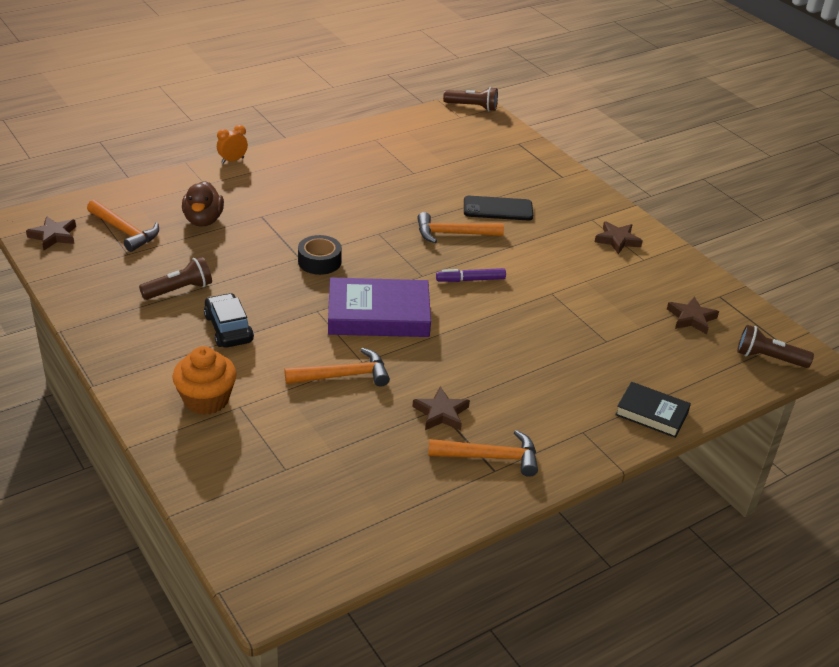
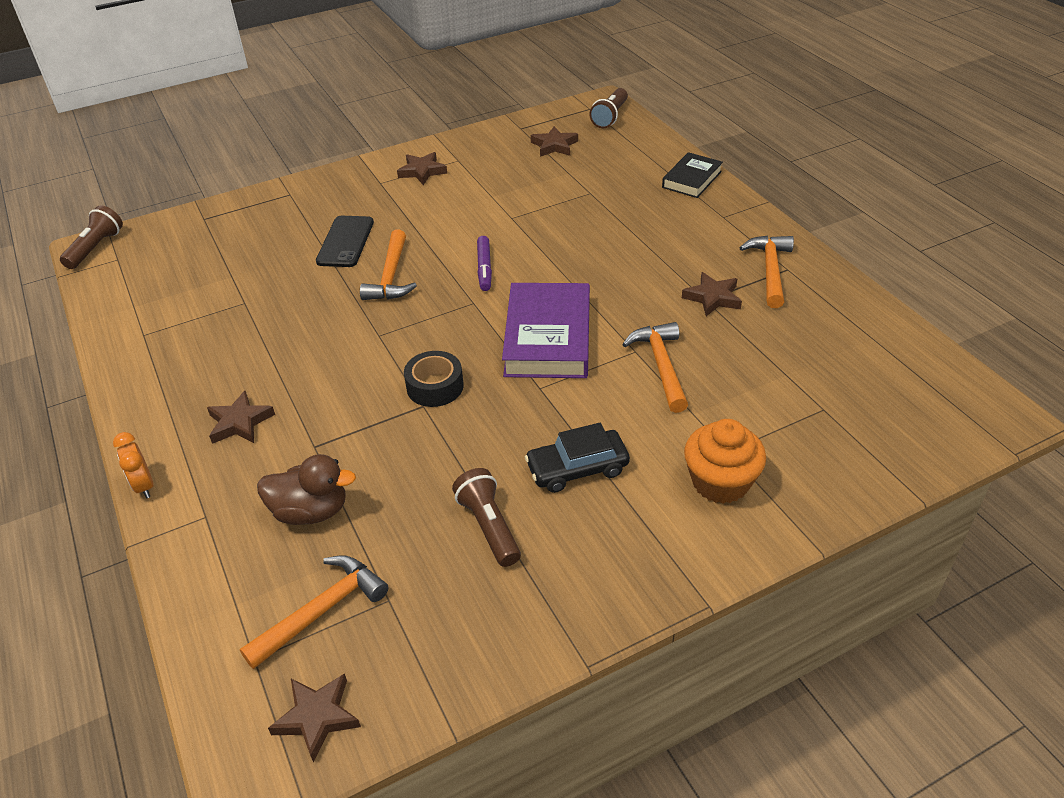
camera: 80 degrees left, 5 degrees up
none -> brown star [207,391,275,444]

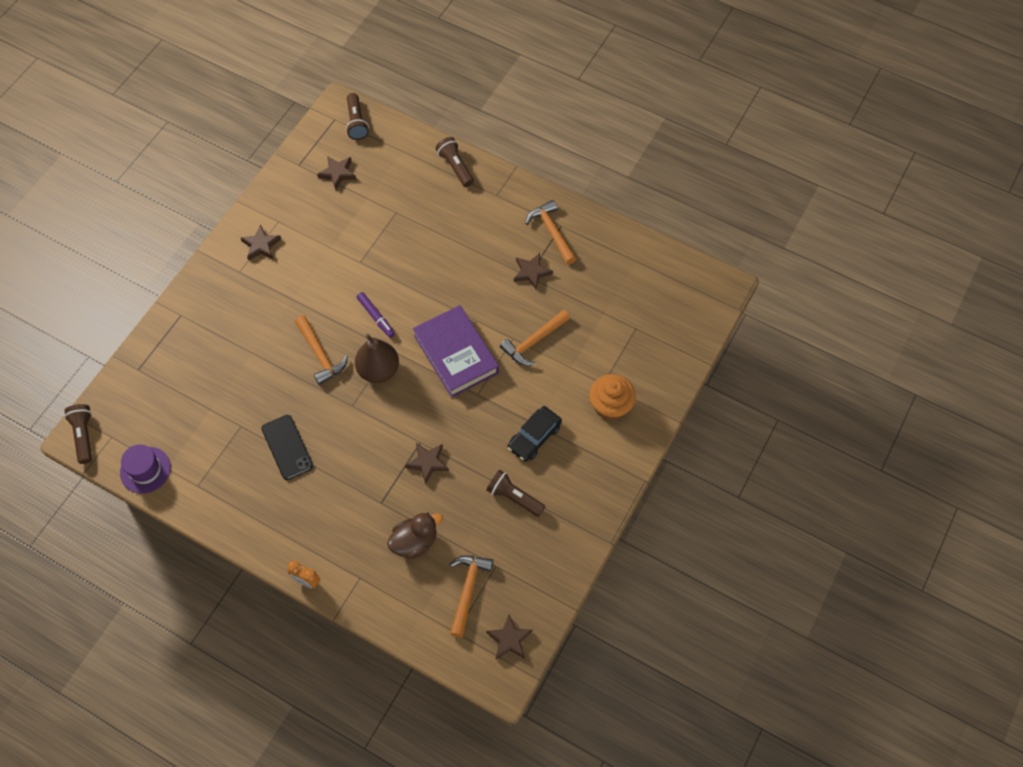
camera: 35 degrees left, 20 degrees up
brown star [207,391,275,444] -> brown star moved to [405,443,449,484]
black phone [316,216,374,267] -> black phone moved to [261,415,313,480]
black tape [404,351,464,407] -> none
orange hammer [622,322,688,413] -> orange hammer turned 90 degrees counterclockwise [500,310,570,366]
black book [662,152,723,198] -> brown flashlight [436,137,474,187]
none -> purple hat [120,444,171,494]
none -> brown pear [355,334,399,383]

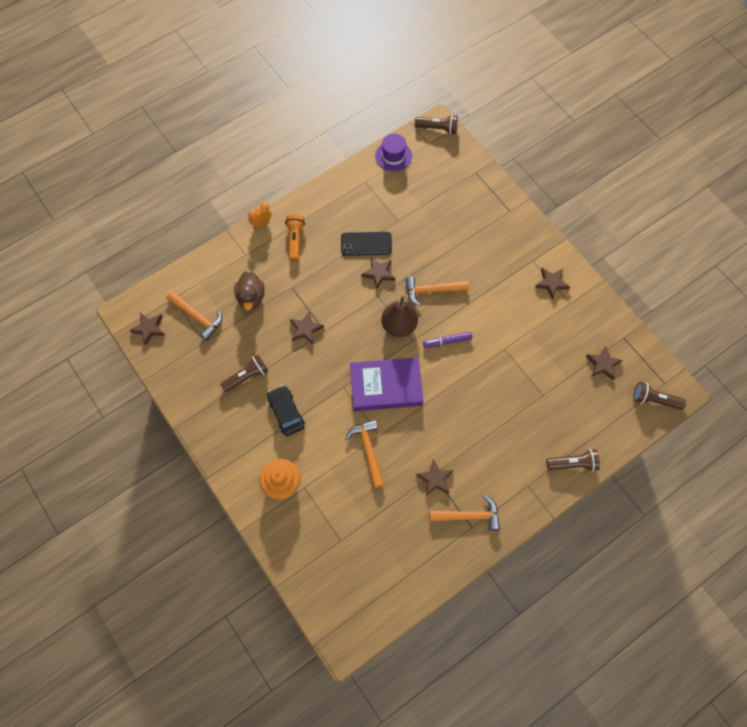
camera: 115 degrees right, 5 degrees up
none -> orange flashlight [285,214,305,261]
none -> brown star [362,258,395,289]

